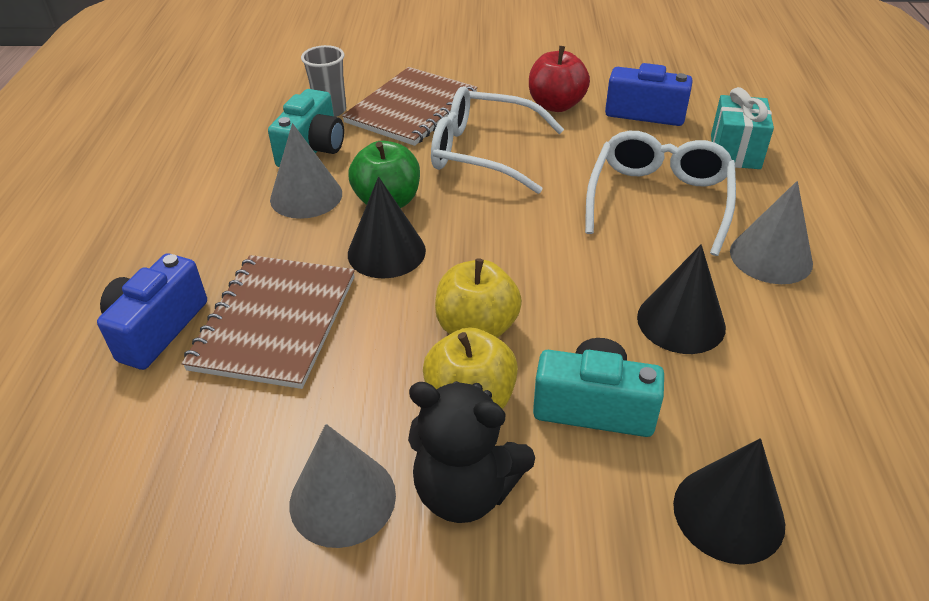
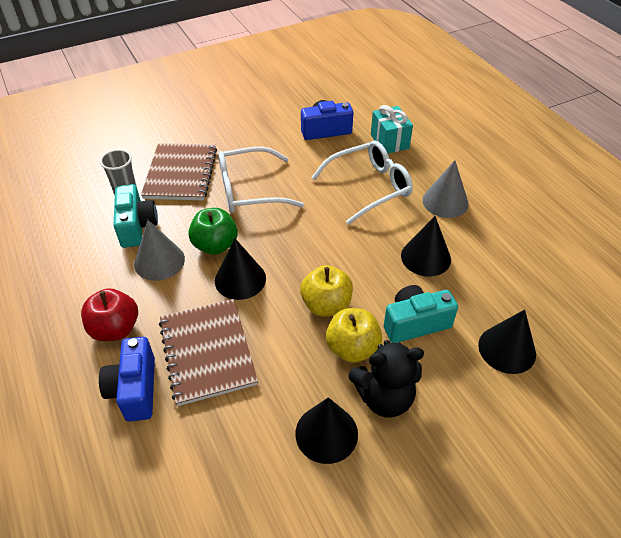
camera: 30 degrees left, 5 degrees up
grey cone [290,424,396,548] -> black cone [295,397,358,464]
red apple [529,46,590,112] -> red apple moved to [81,288,138,341]
white glasses [585,131,736,256] -> white glasses turned 75 degrees clockwise [311,141,413,224]

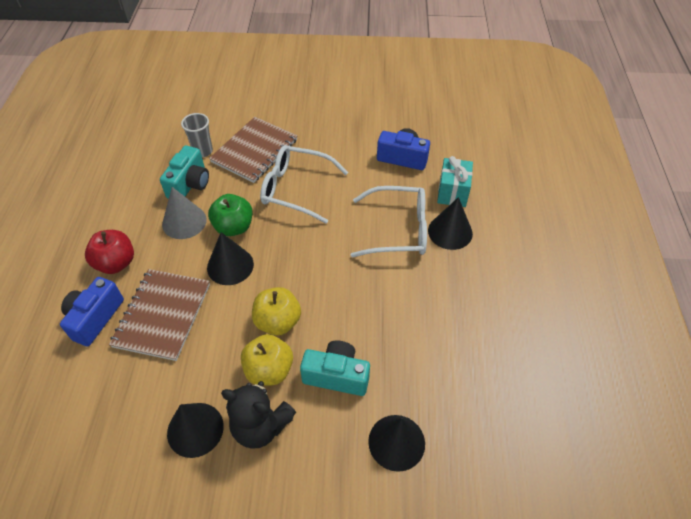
camera: 30 degrees right, 5 degrees up
black cone [401,216,451,276] -> black cone moved to [428,197,473,250]
grey cone [422,160,469,218] -> none

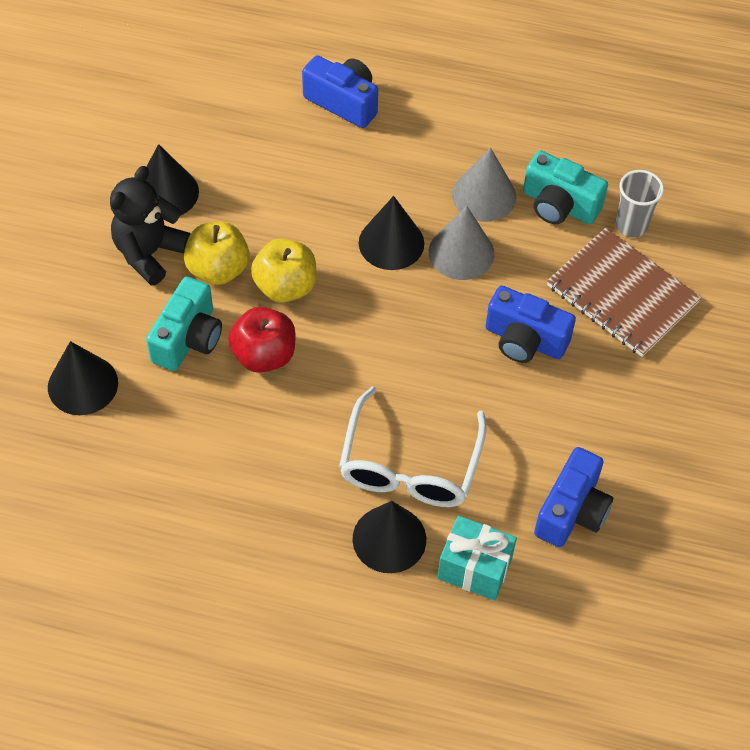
camera: 100 degrees right, 5 degrees up
red apple [85,230,134,274] -> red apple moved to [228,307,295,373]
brown notebook [109,269,210,361] -> none
green apple [208,194,252,236] -> grey cone [429,206,494,280]
white glasses [260,145,348,224] -> blue camera [485,286,576,363]

